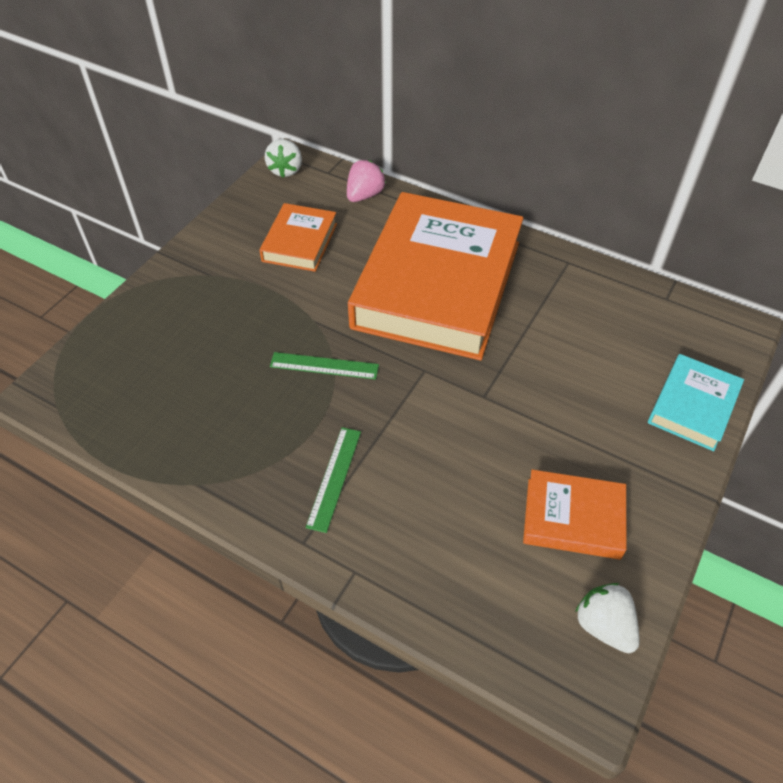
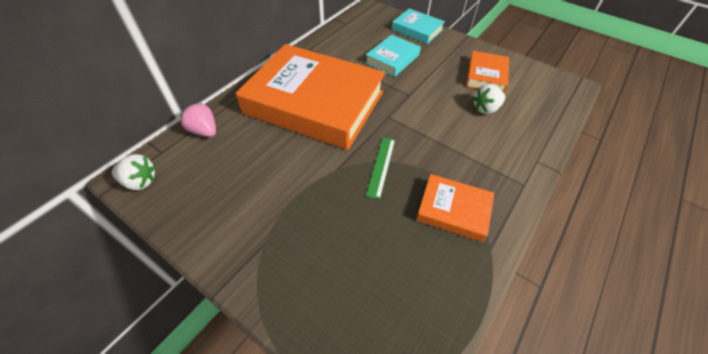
camera: 85 degrees left, 0 degrees up
orange book [259,203,337,272] -> orange book moved to [416,174,494,242]
green ruler [306,427,361,533] -> none
white strawberry [575,583,639,653] -> white strawberry moved to [472,84,505,114]
none -> turquoise book [365,35,421,77]

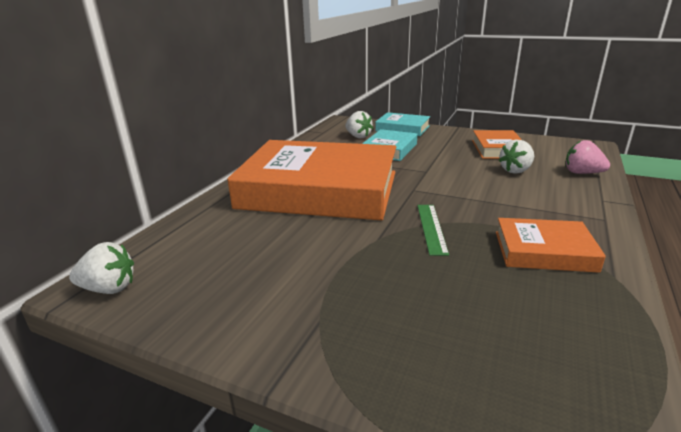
camera: 10 degrees left, 25 degrees down
pink strawberry [180,103,216,137] -> pink strawberry moved to [565,140,610,174]
none -> white strawberry [345,111,373,138]

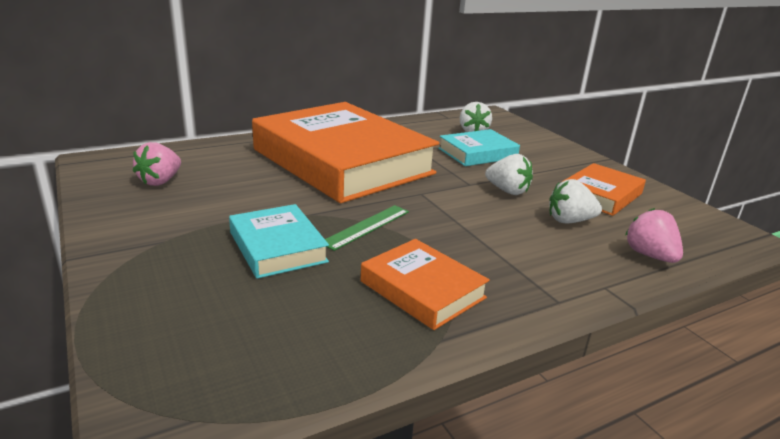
camera: 35 degrees right, 0 degrees up
white strawberry [69,242,134,294] -> white strawberry moved to [485,154,533,195]
turquoise book [375,112,430,136] -> turquoise book moved to [229,204,329,279]
none -> pink strawberry [133,142,181,186]

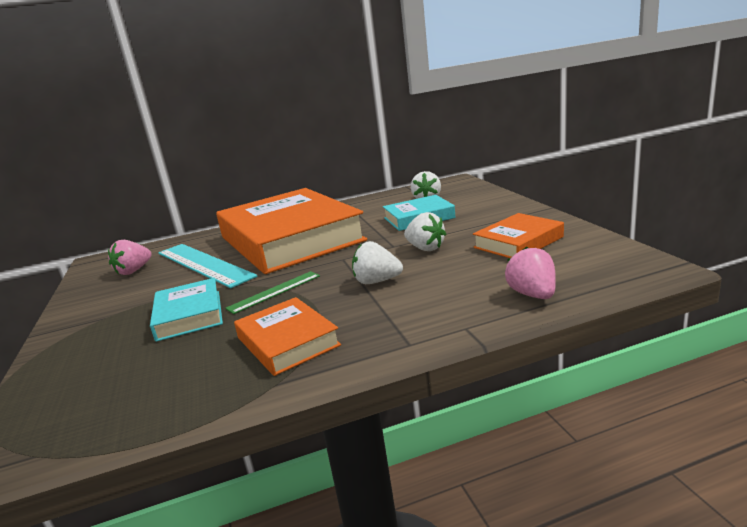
camera: 15 degrees right, 5 degrees down
white strawberry [549,179,602,223] -> white strawberry moved to [352,241,403,284]
none -> turquoise ruler [158,244,257,288]

